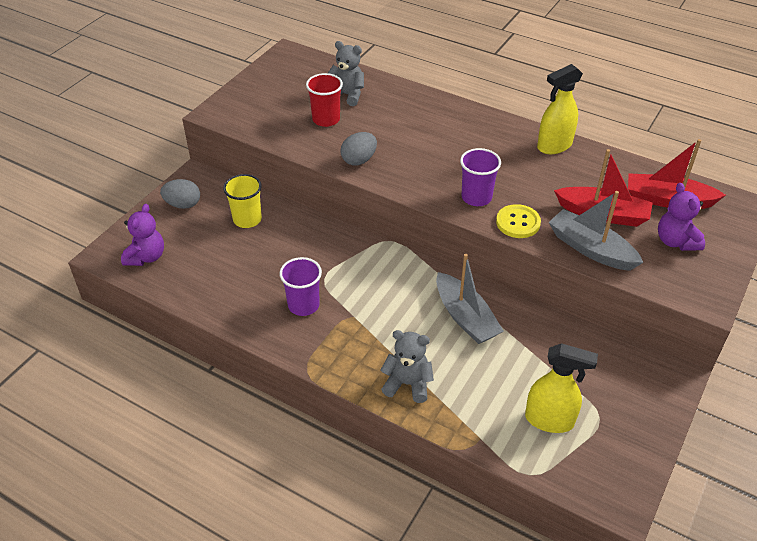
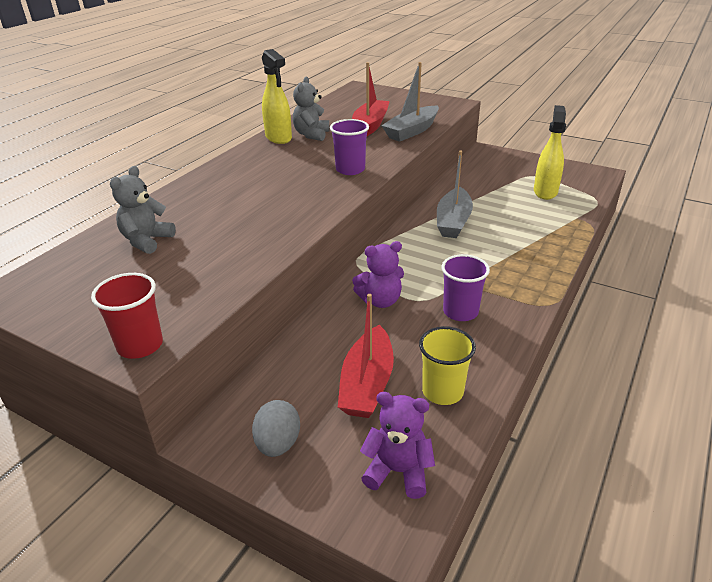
camera: 90 degrees left, 10 degrees down
yellow cup [223,174,262,228] -> yellow cup moved to [419,326,476,405]
red cup [306,73,343,127] -> red cup moved to [91,273,163,359]
grey egg [340,132,377,166] -> none
grey teddy bear [380,330,434,403] -> grey teddy bear moved to [293,77,330,141]
grey boat [436,254,504,344] -> grey boat turned 135 degrees clockwise [437,150,473,238]
yellow button [496,204,541,238] -> none
red boat [628,139,726,209] -> red boat moved to [338,294,394,418]
purple teddy bear [658,183,705,251] -> purple teddy bear moved to [352,241,404,308]

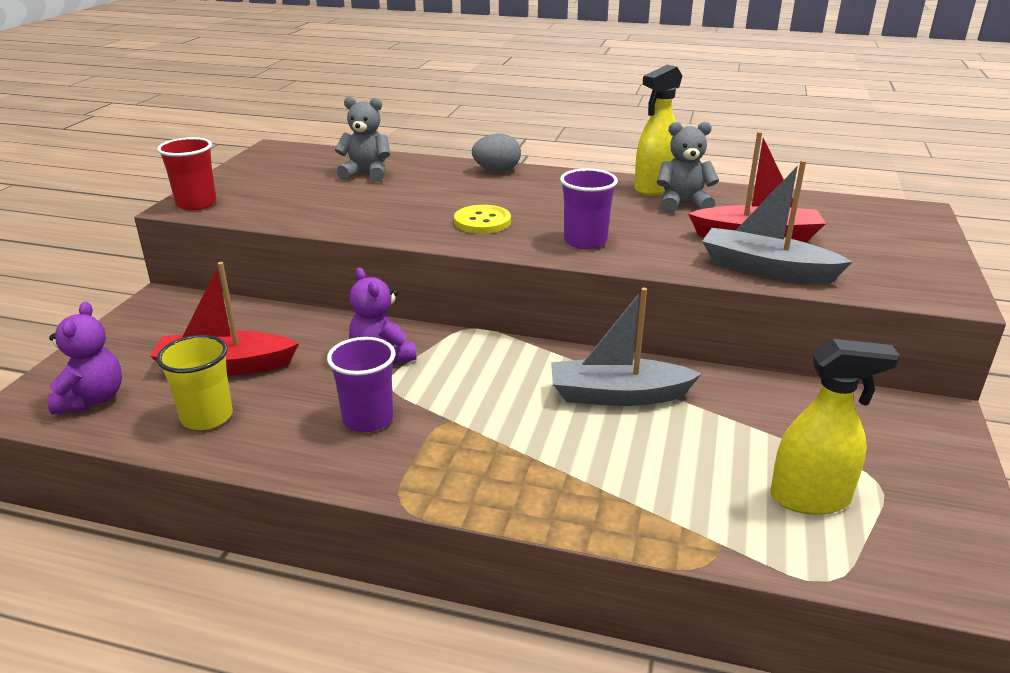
camera: 75 degrees right, 5 degrees down
grey egg [252,400,300,457] -> grey egg moved to [472,133,521,172]
none -> yellow button [454,205,511,234]

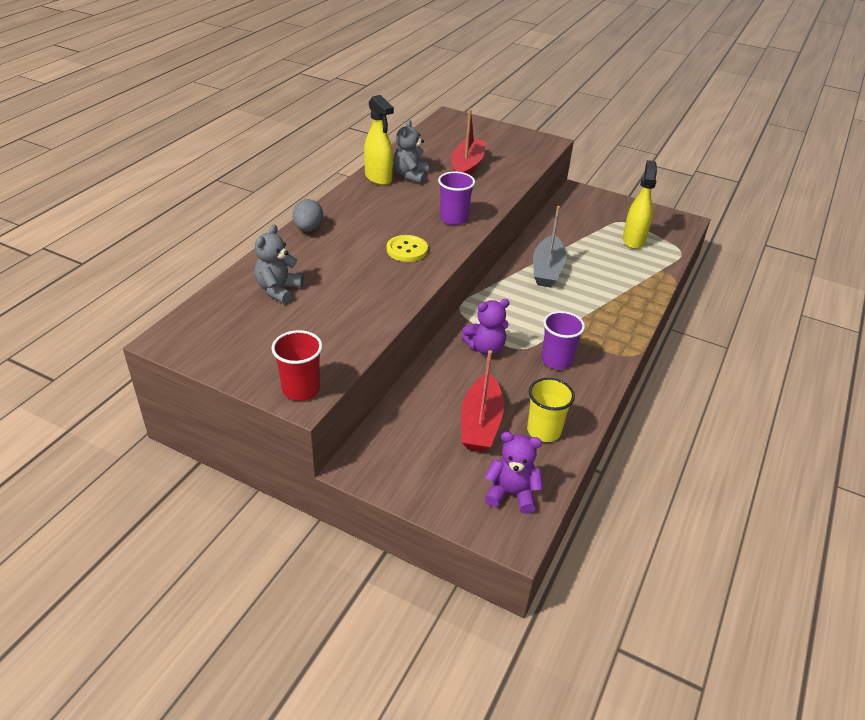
camera: 80 degrees left, 10 degrees up
grey boat [702,160,852,283] -> none

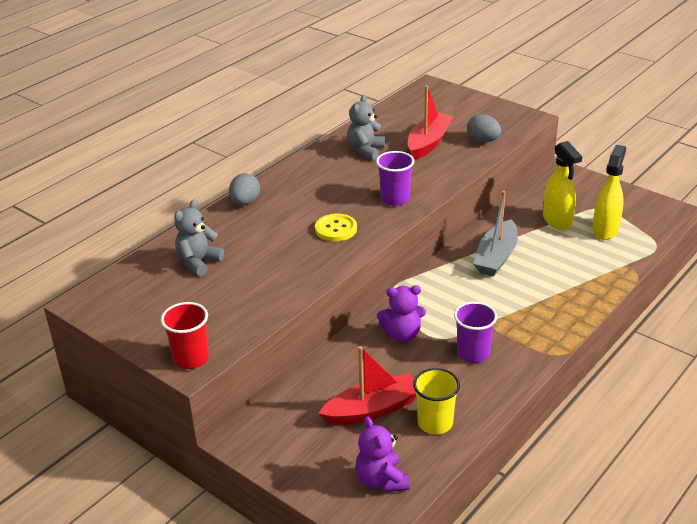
camera: 15 degrees right, 5 degrees down
yellow spray bottle [364,95,394,185] -> yellow spray bottle moved to [543,141,582,230]
red boat [461,350,504,452] -> red boat turned 135 degrees counterclockwise [318,346,416,425]
purple teddy bear [484,432,543,514] -> purple teddy bear turned 135 degrees counterclockwise [355,416,410,492]
none -> grey egg [467,114,501,143]

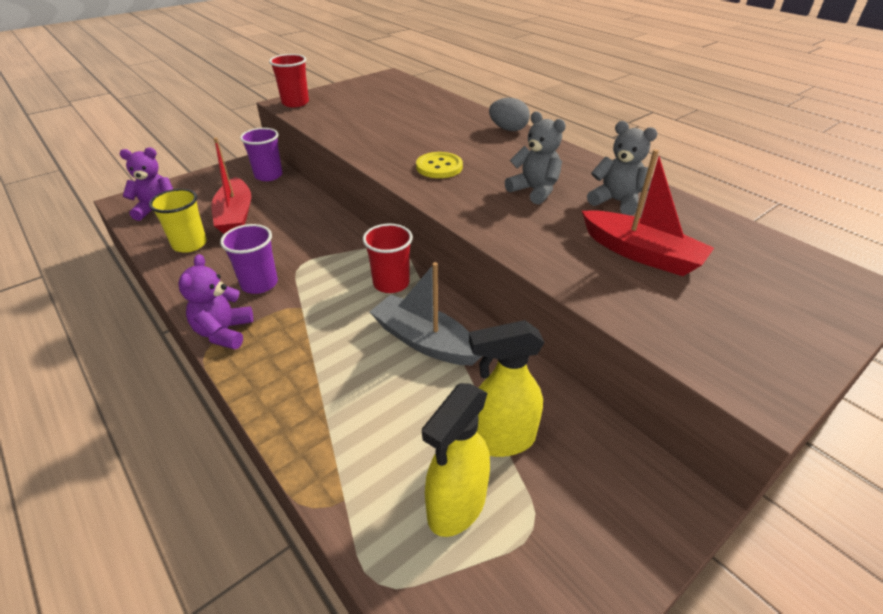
camera: 100 degrees right, 5 degrees up
grey teddy bear [174,199,224,276] -> grey teddy bear moved to [505,111,566,205]
purple cup [376,151,414,206] -> purple cup moved to [240,128,282,181]
purple teddy bear [377,285,426,343] -> purple teddy bear moved to [179,254,253,349]
grey egg [467,114,501,143] -> none
yellow spray bottle [592,145,626,240] -> yellow spray bottle turned 90 degrees clockwise [422,383,490,537]
none -> red cup [363,224,413,293]

